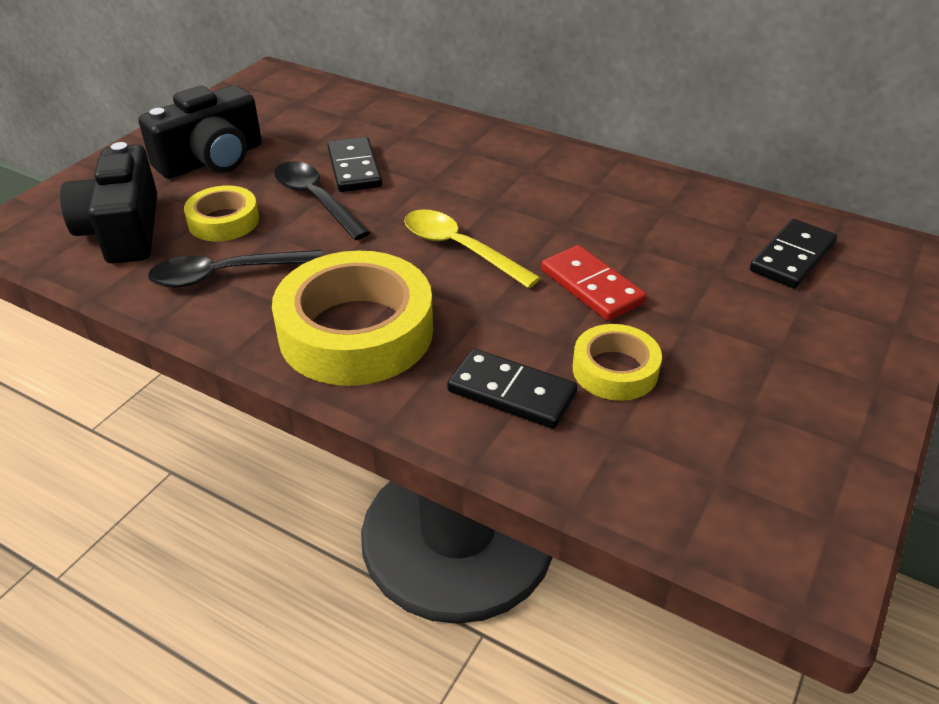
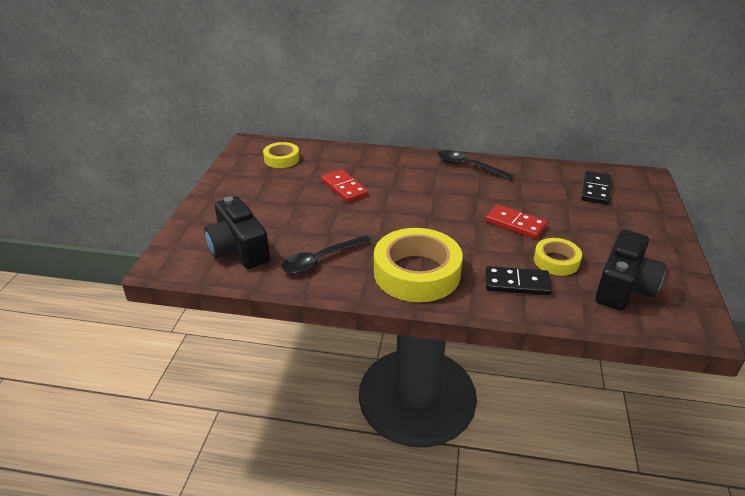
camera: 20 degrees left, 5 degrees down
black camera [138,85,262,179] -> black camera moved to [595,229,666,311]
yellow tape [184,186,259,241] -> yellow tape moved to [263,142,299,168]
black spoon [274,161,371,240] -> black spoon moved to [438,150,514,180]
black domino [328,137,382,192] -> red domino [321,169,368,202]
yellow spoon [404,209,540,288] -> none

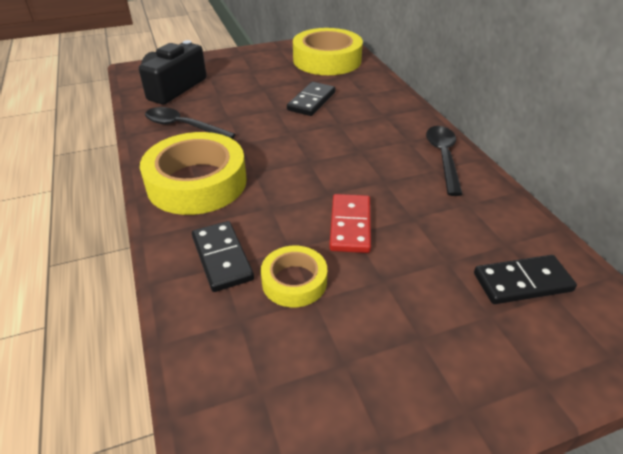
camera: 60 degrees right, 5 degrees up
yellow tape [263,142,299,168] -> yellow tape [293,28,363,75], size x1.89
red domino [321,169,368,202] -> black domino [287,82,335,116]
black camera [595,229,666,311] -> none

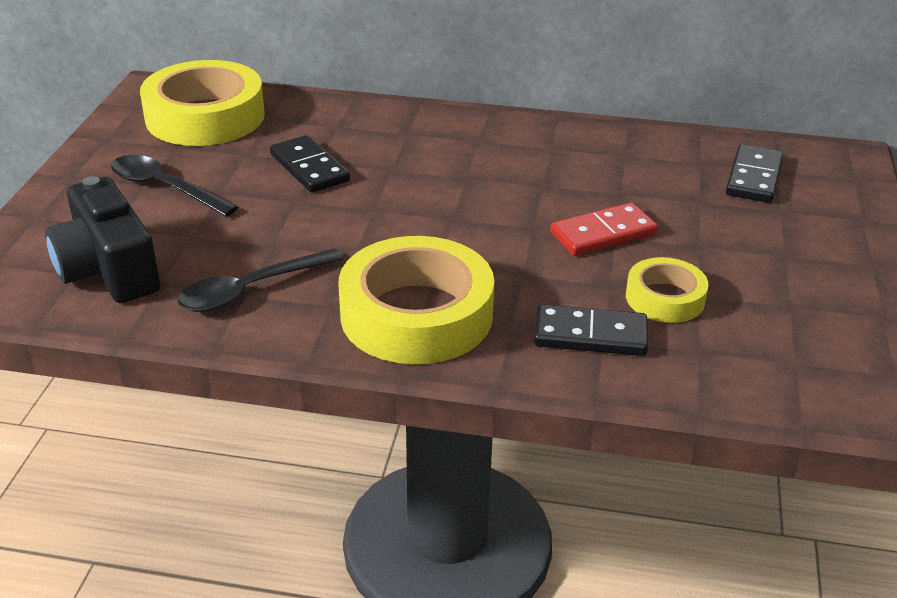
camera: 60 degrees left, 5 degrees down
red domino [329,194,371,253] -> red domino turned 60 degrees counterclockwise [550,203,658,256]
black spoon [426,126,463,196] -> black spoon moved to [111,155,238,217]

